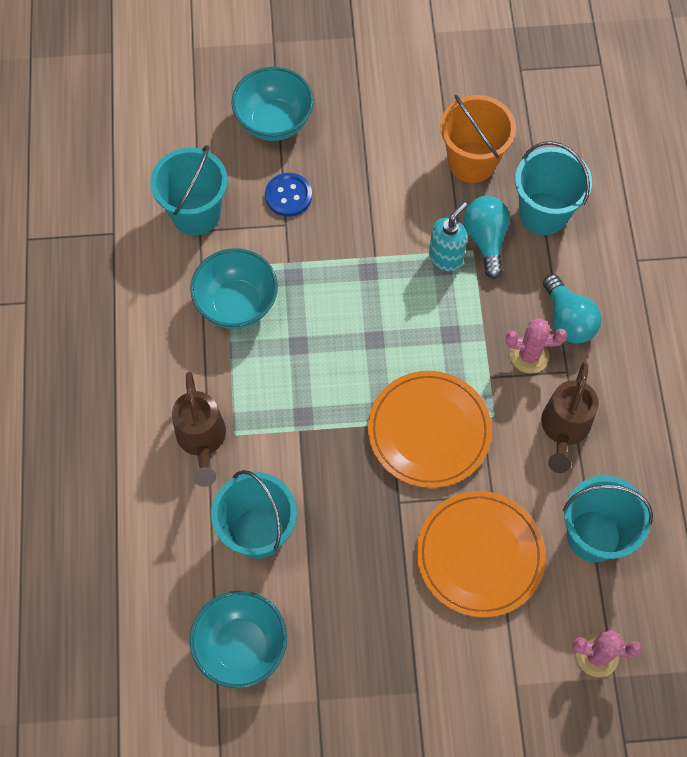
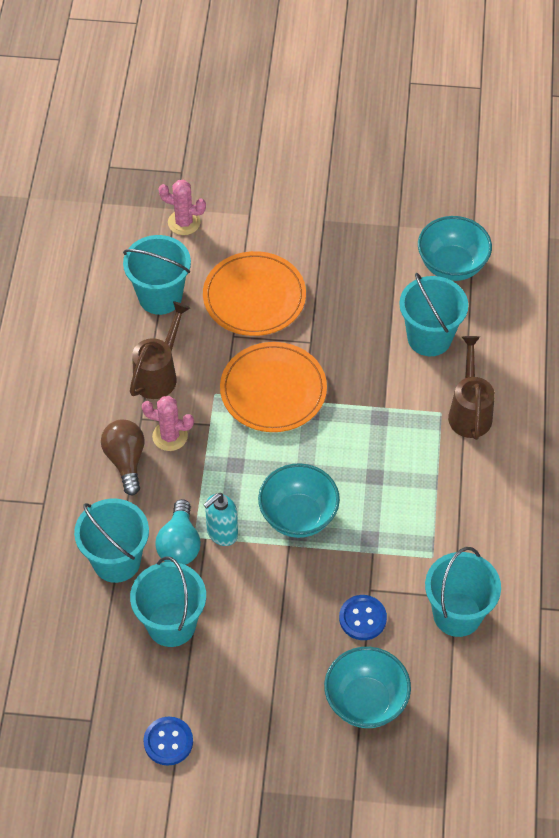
camera: 170 degrees left, 10 degrees down
turquoise bowl [190,248,278,329] -> turquoise bowl moved to [258,463,340,538]
orange bucket [441,95,516,183] -> turquoise bucket [130,556,206,647]
turquoise light bulb [543,274,602,344] -> brown light bulb [101,420,145,496]
none -> blue button [144,717,193,766]

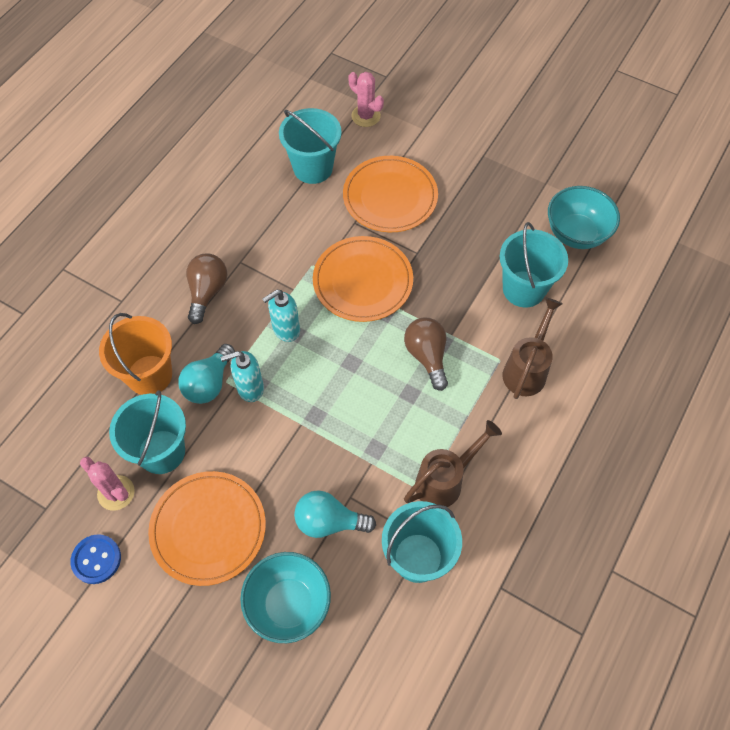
camera: 25 degrees right, 5 degrees up
turquoise bucket [74,499,149,583] -> orange bucket [99,313,172,395]
brown watering can [130,301,190,399] -> brown watering can moved to [404,420,502,507]
pink cactus [142,396,194,451] -> pink cactus moved to [80,457,135,511]
turquoise bowl [258,463,340,538] -> none
blue button [339,595,387,640] -> turquoise light bulb [294,490,376,538]
none -> orange plate [148,471,266,586]
none -> turquoise soap dispenser [262,290,300,342]
none -> brown light bulb [404,318,448,391]

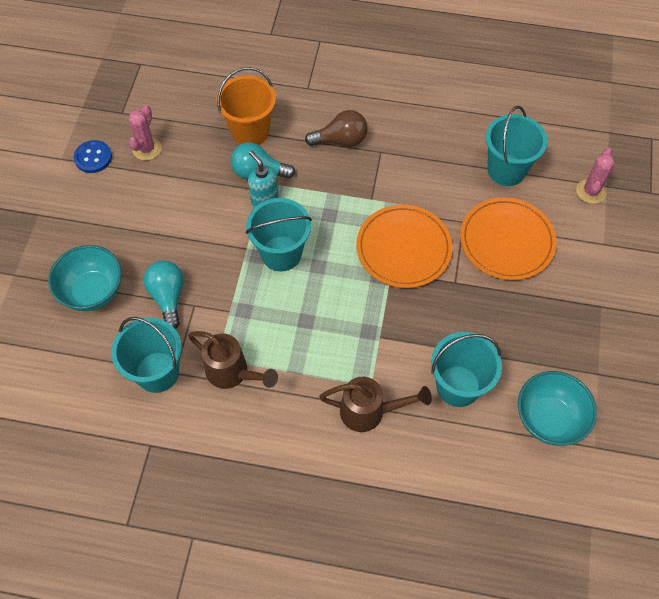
camera: 70 degrees right, 0 degrees up
turquoise bucket [109,391,186,474] -> turquoise bucket moved to [246,198,312,271]
orange plate [148,471,266,586] -> none
turquoise soap dispenser [262,290,300,342] -> none
brown light bulb [404,318,448,391] -> none

